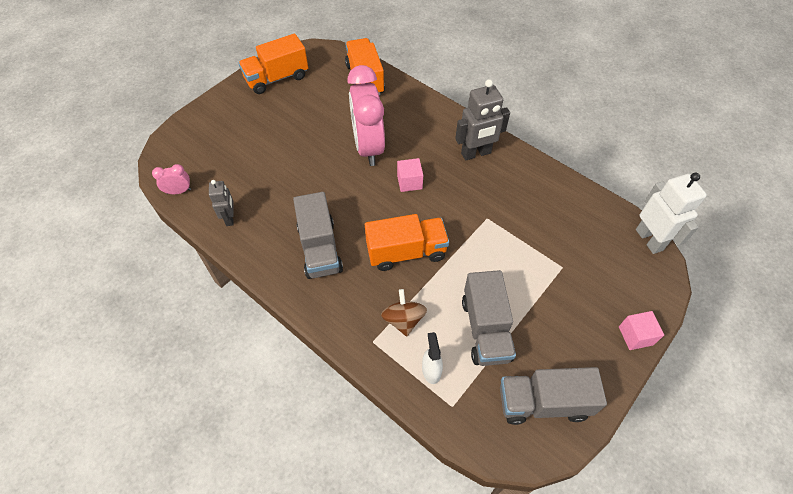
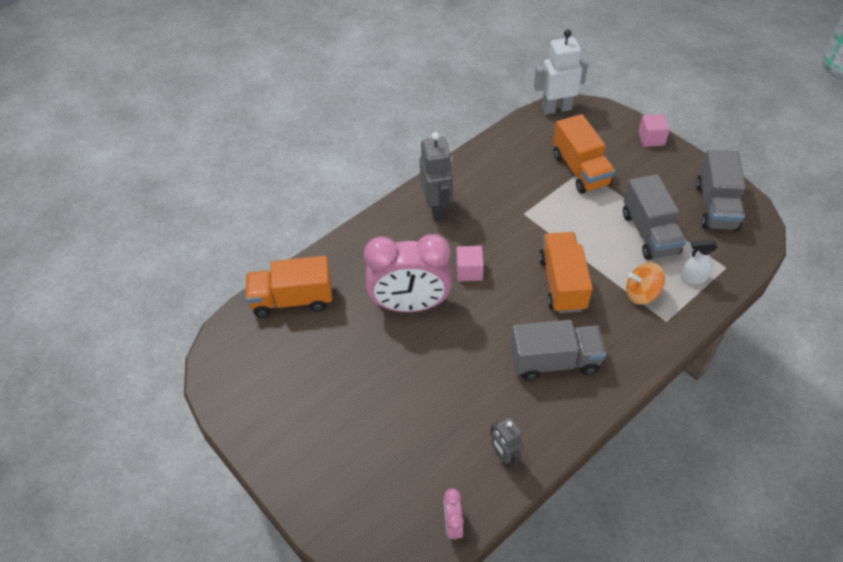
camera: 80 degrees left, 5 degrees down
grey robot [209,180,234,226] -> grey robot turned 120 degrees counterclockwise [490,418,523,469]
orange truck [238,33,308,94] -> orange truck moved to [553,114,615,194]
brown spinning top [381,289,427,336] -> orange spinning top [626,262,665,305]
grey truck [462,270,516,366] -> grey truck turned 75 degrees clockwise [623,174,686,260]

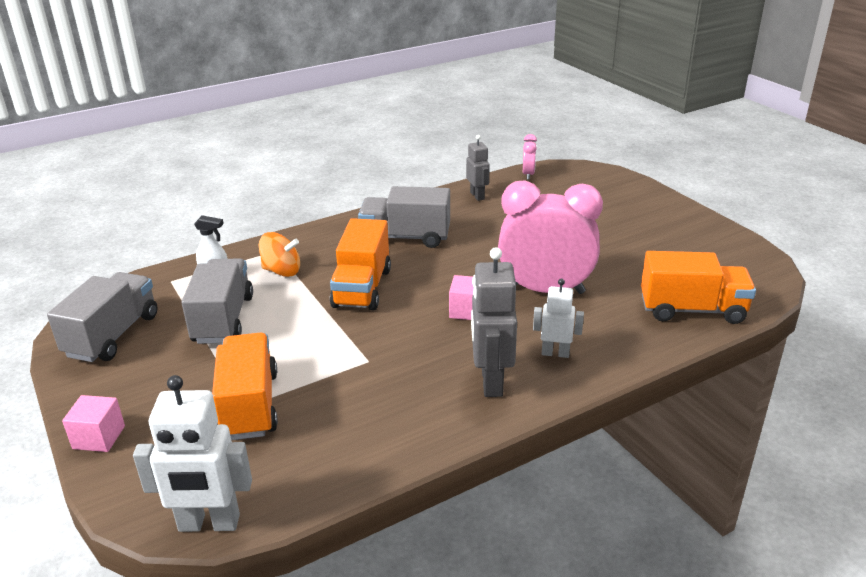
camera: 170 degrees left, 20 degrees down
none -> white robot [533,279,584,358]

